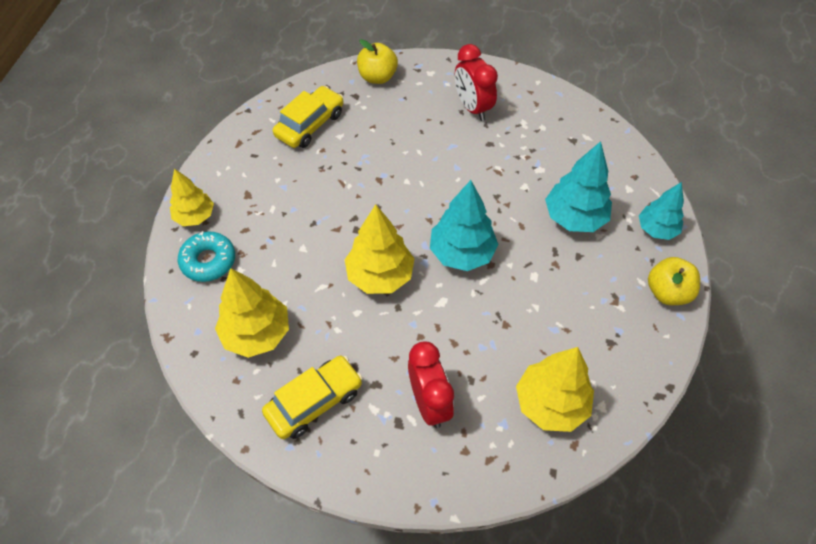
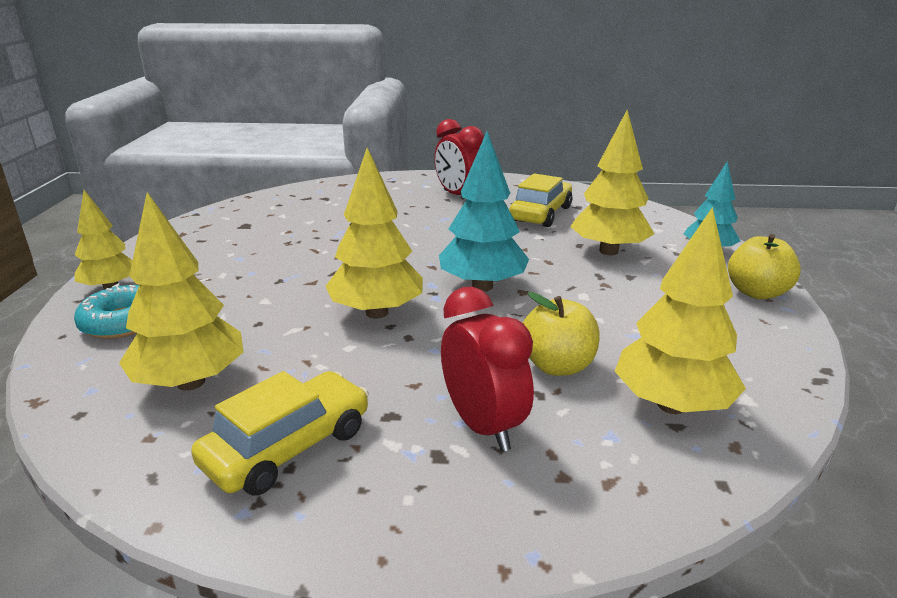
camera: 10 degrees left, 30 degrees down
yellow car [273,86,344,148] -> yellow car moved to [509,173,572,227]
yellow apple [357,39,398,84] -> yellow apple moved to [523,292,600,376]
turquoise tree [545,141,612,232] -> yellow tree [570,110,654,255]

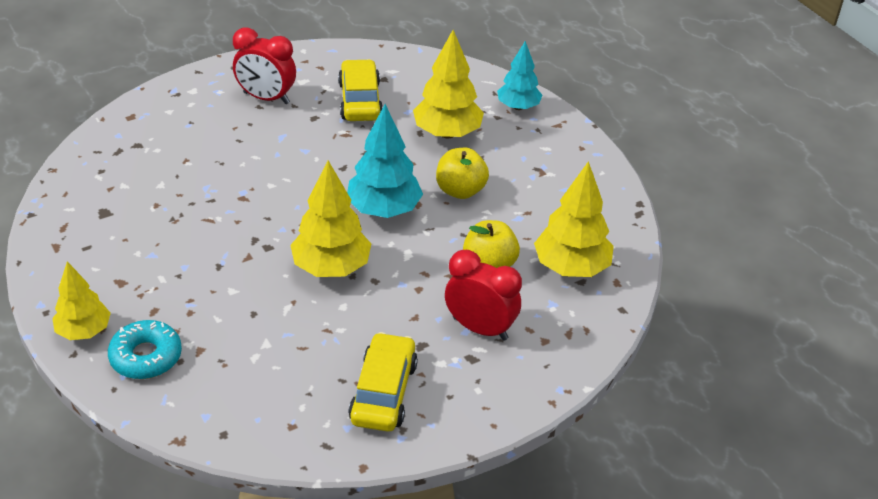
camera: 35 degrees left, 15 degrees up
yellow tree [119,192,244,391] -> none
yellow apple [728,234,801,299] -> yellow apple moved to [436,148,489,199]

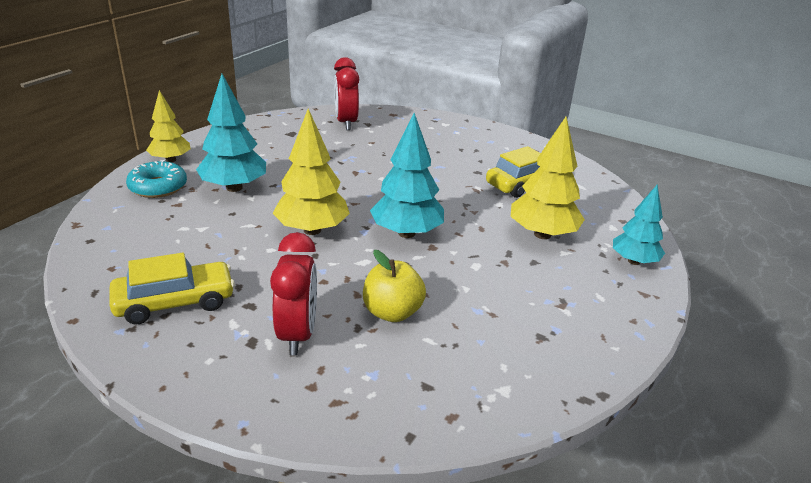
camera: 60 degrees right, 10 degrees down
red clock [233,28,296,104] -> red clock moved to [334,57,359,130]
yellow apple [436,148,489,199] -> none
yellow tree [534,161,614,277] -> none
none -> turquoise tree [196,74,266,192]

